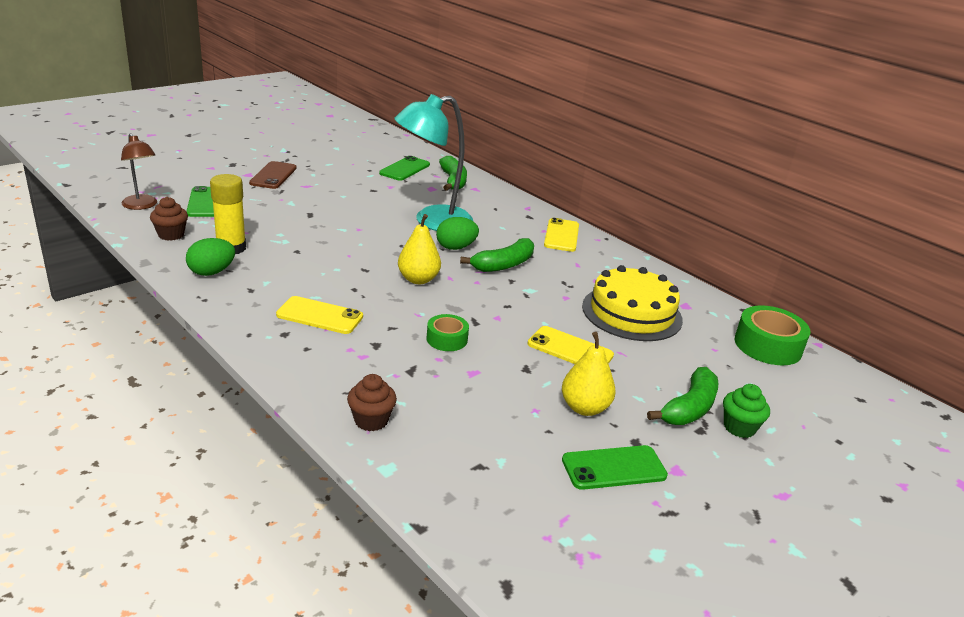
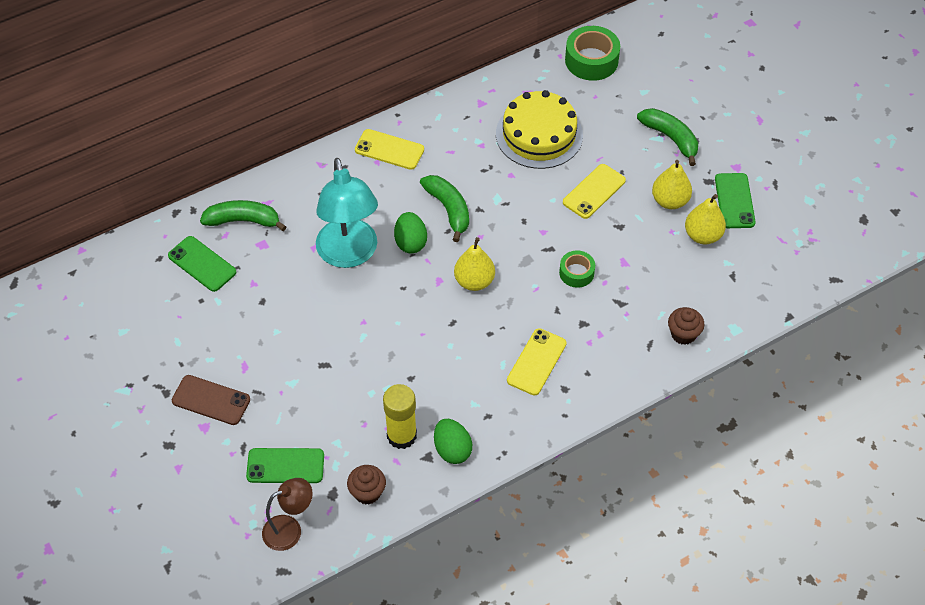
camera: 75 degrees left, 25 degrees up
green cupcake [723,384,770,438] -> none
none -> yellow pear [685,194,726,244]

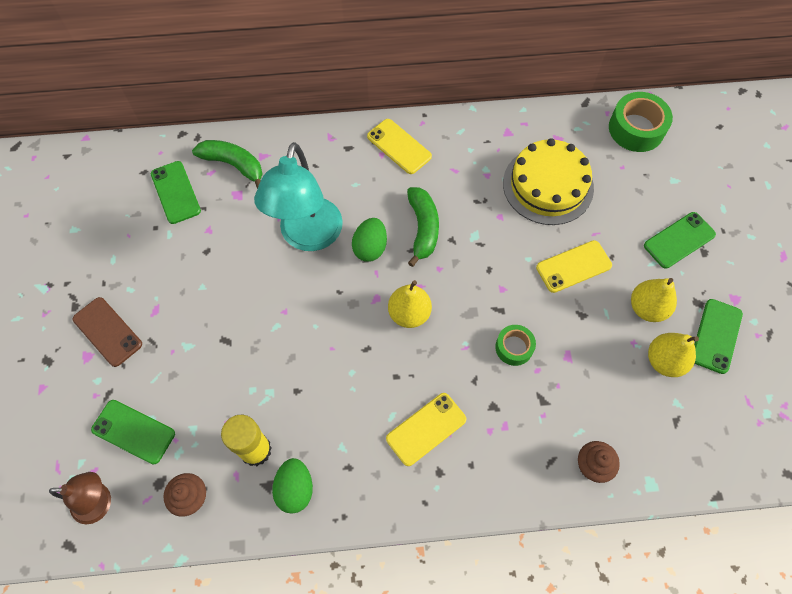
camera: 25 degrees right, 10 degrees up
green banana [637,108,698,166] -> green phone [644,212,716,269]

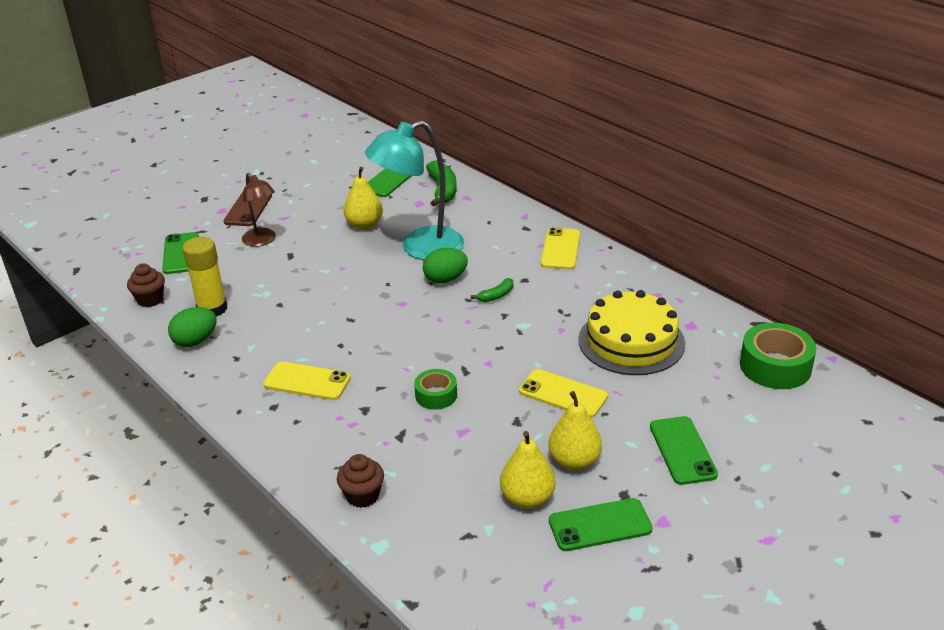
camera: 55 degrees right, 30 degrees down
brown lamp [49,472,111,524] -> brown lamp moved to [242,173,276,247]
yellow pear [388,280,432,328] -> yellow pear moved to [344,167,383,230]
green banana [407,187,439,267] -> green banana [471,278,513,302], size x0.54
green phone [644,212,716,269] -> green phone turned 60 degrees clockwise [650,416,718,485]

